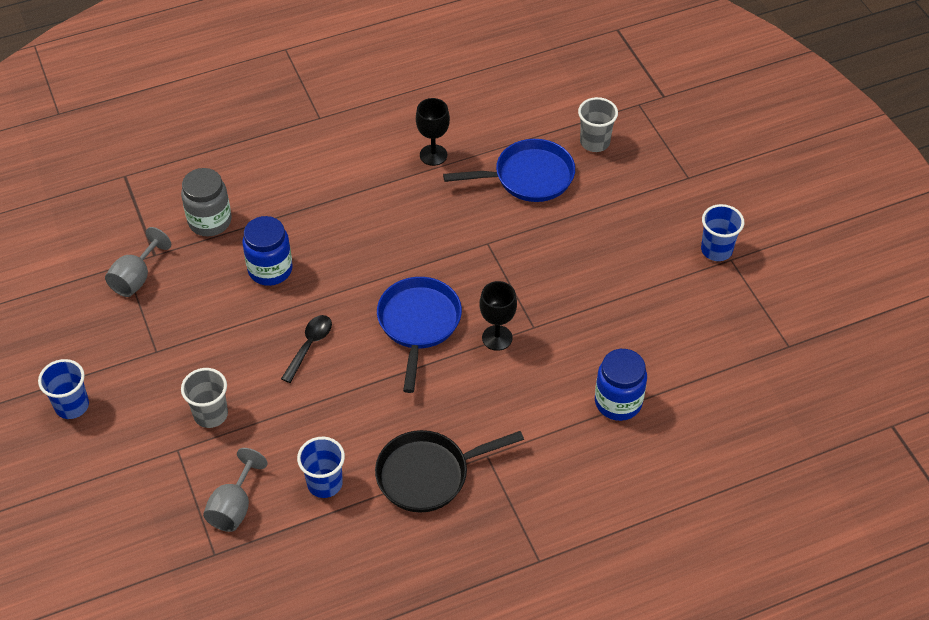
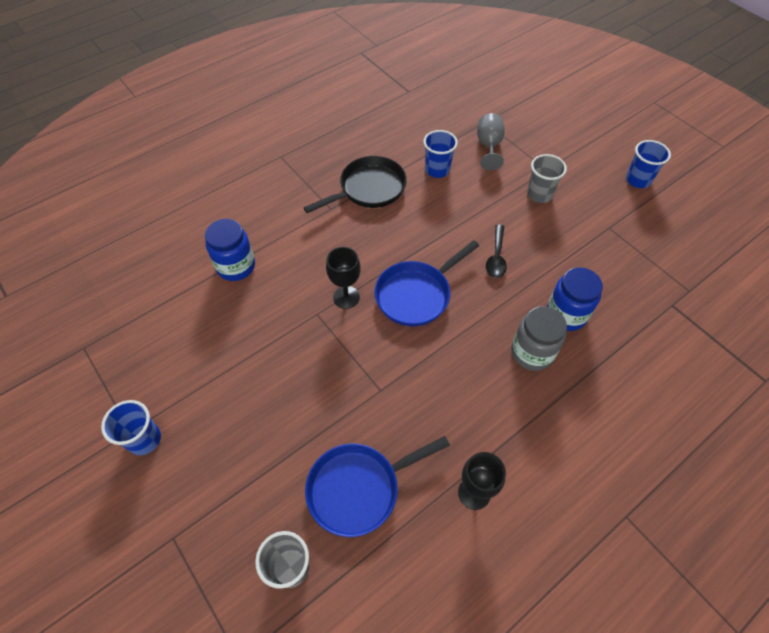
camera: 165 degrees right, 5 degrees up
grey goblet [105,227,171,297] -> none
grey jar [181,168,232,236] -> grey jar moved to [511,306,567,371]
blue pan [377,277,462,393] -> blue pan turned 60 degrees clockwise [374,240,479,327]

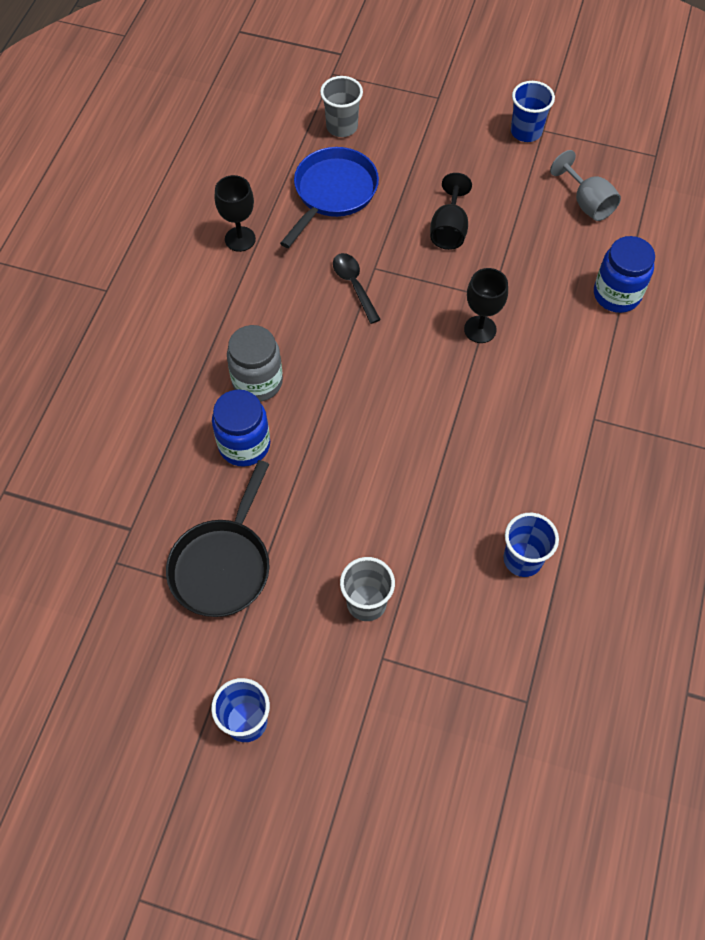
camera: 145 degrees right, 5 degrees up
black pan [303,156,407,213] -> black pan moved to [166,460,270,617]
blue pan [374,240,479,327] -> none
grey goblet [477,113,505,170] -> grey goblet moved to [550,150,621,221]
black spoon [486,224,507,278] -> black spoon moved to [333,253,381,324]
none -> black goblet [430,173,472,250]

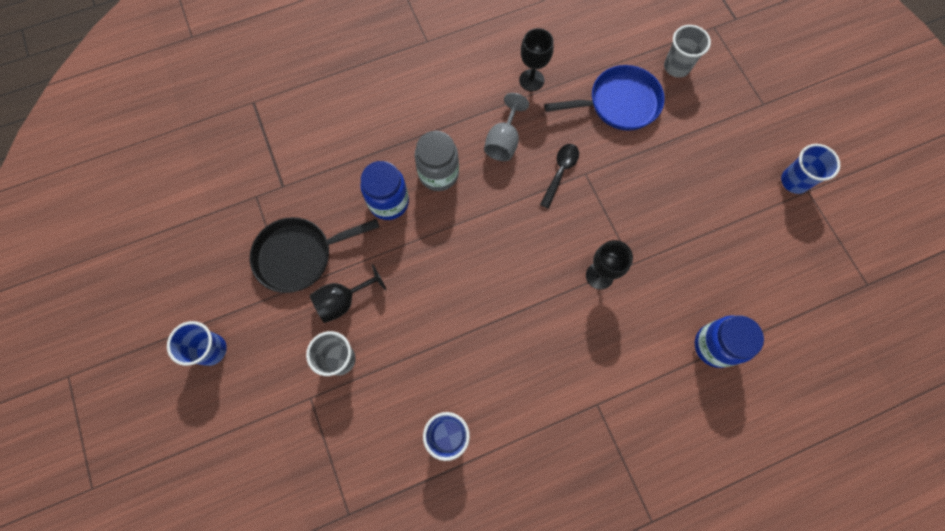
camera: 50 degrees right, 10 degrees up
black goblet [430,173,472,250] -> black goblet moved to [309,264,386,323]
grey goblet [550,150,621,221] -> grey goblet moved to [484,93,529,161]

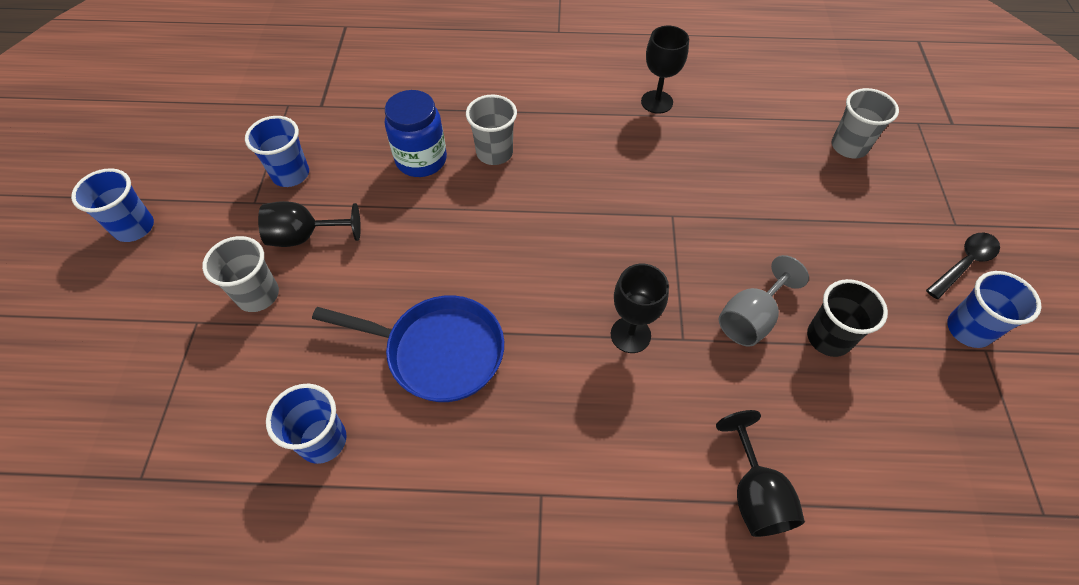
camera: 25 degrees right, 15 degrees down
black pan [250,217,379,293] -> blue cup [245,116,309,187]
grey jar [414,131,459,191] -> grey cup [466,95,517,165]
grey goblet [484,93,529,161] -> grey goblet moved to [719,255,809,346]
black spoon [540,144,579,209] -> black spoon moved to [926,233,1000,299]
blue pan [544,65,665,131] -> blue pan moved to [312,295,504,402]
blue jar [695,315,764,368] -> black goblet [716,410,805,537]
none -> black cup [807,279,888,357]

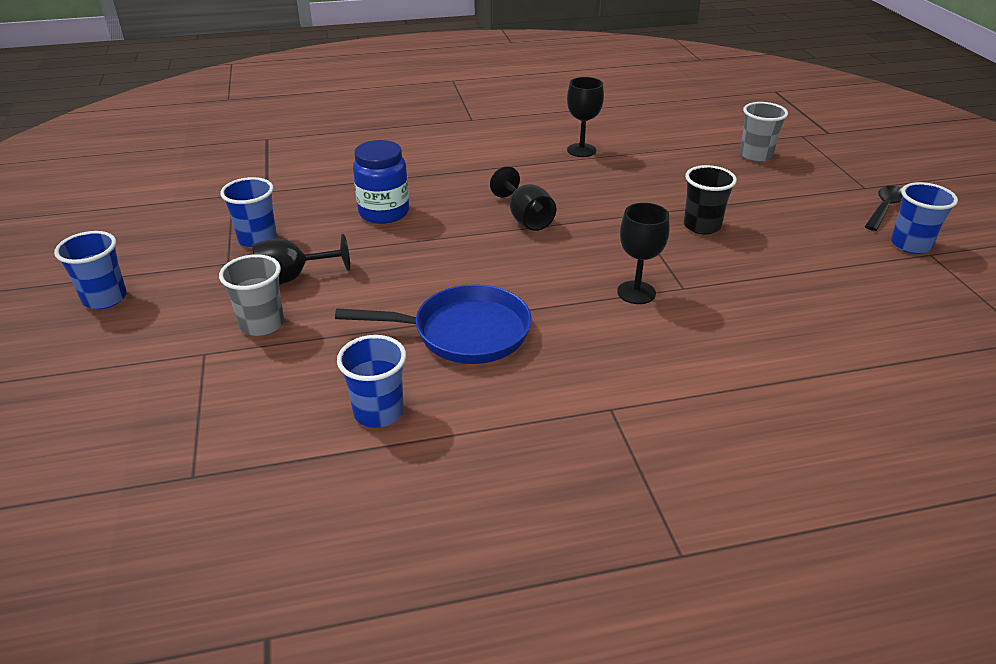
camera: 15 degrees left, 20 degrees down
grey cup [466,95,517,165] -> none
black goblet [716,410,805,537] -> black goblet moved to [490,166,556,231]
grey goblet [719,255,809,346] -> none
black cup [807,279,888,357] -> black cup moved to [684,165,737,234]

